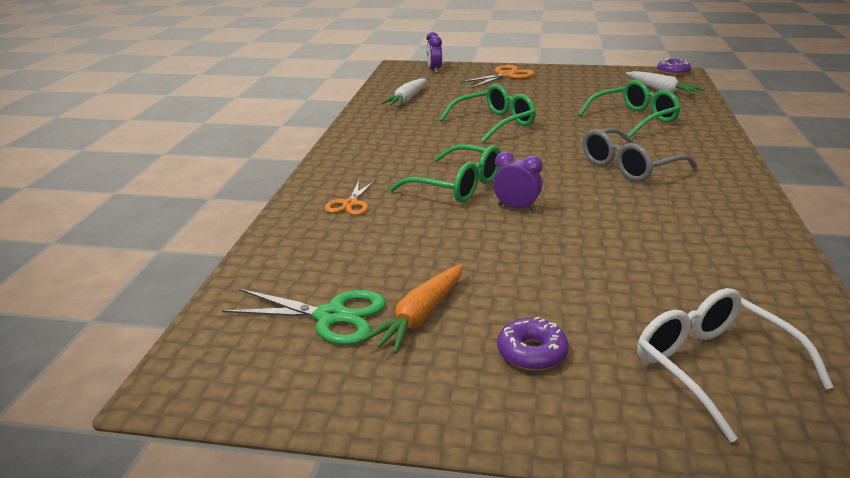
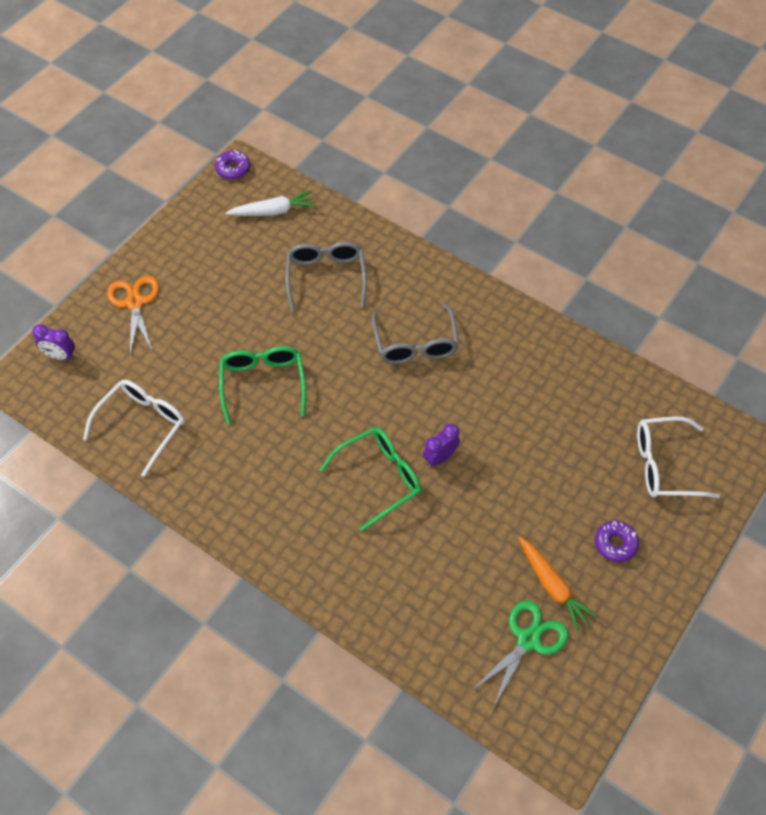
camera: 65 degrees left, 30 degrees up
orange scissors [325,180,375,215] -> none
white carrot [381,78,426,107] -> white glasses [83,380,185,477]
green glasses [578,80,681,137] -> grey glasses [286,242,367,312]

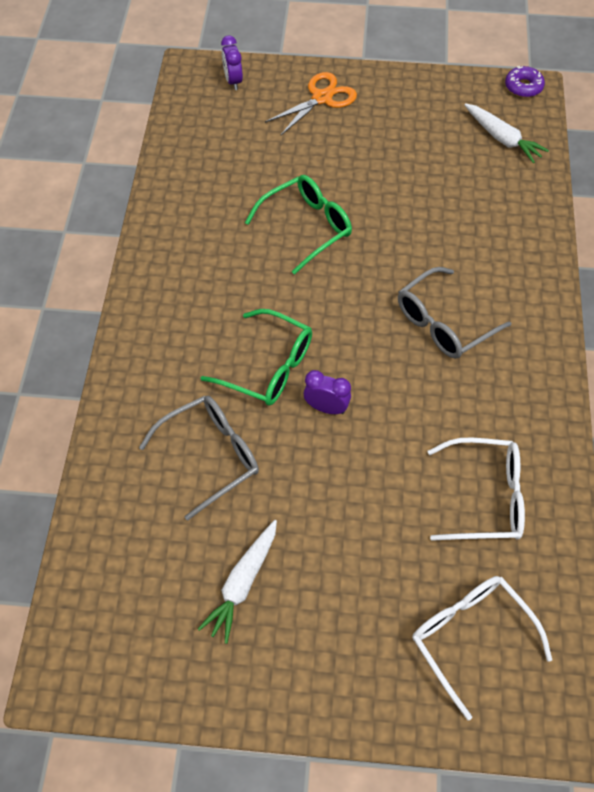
camera: 60 degrees right, 0 degrees up
white glasses [83,380,185,477] -> white glasses moved to [428,437,525,541]
grey glasses [286,242,367,312] -> grey glasses moved to [139,396,259,520]
green scissors [471,600,568,708] -> none
orange carrot [518,537,598,632] -> white carrot [198,520,277,644]
purple donut [595,521,639,562] -> none

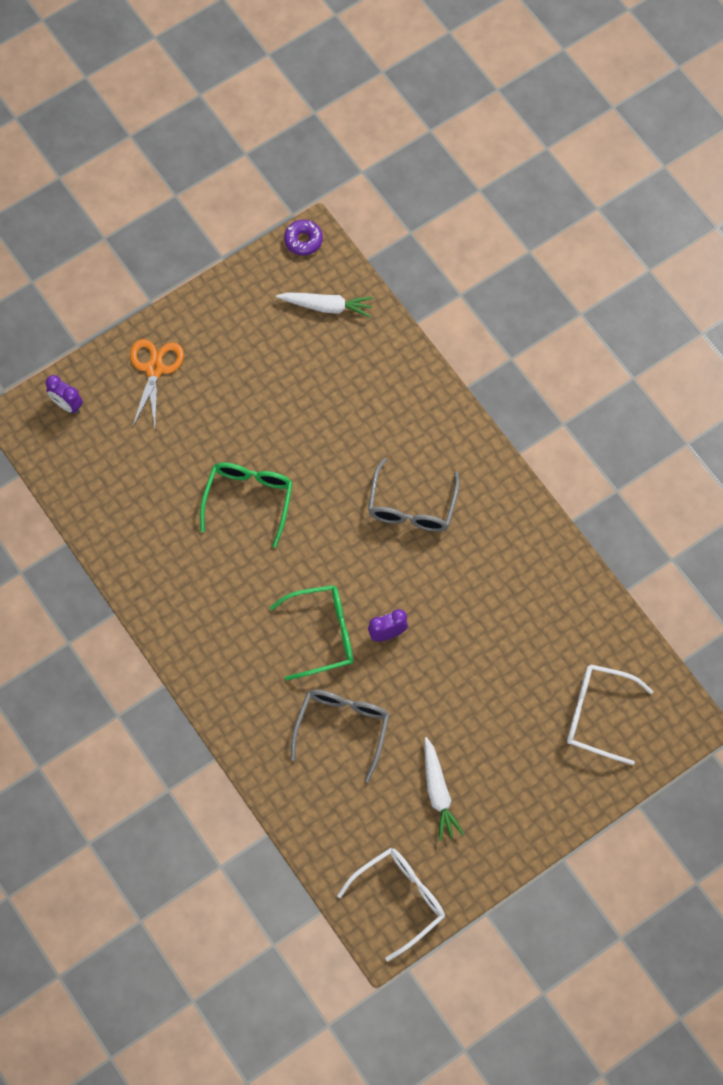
camera: 40 degrees left, 10 degrees up
white glasses [428,437,525,541] -> white glasses moved to [337,848,445,961]

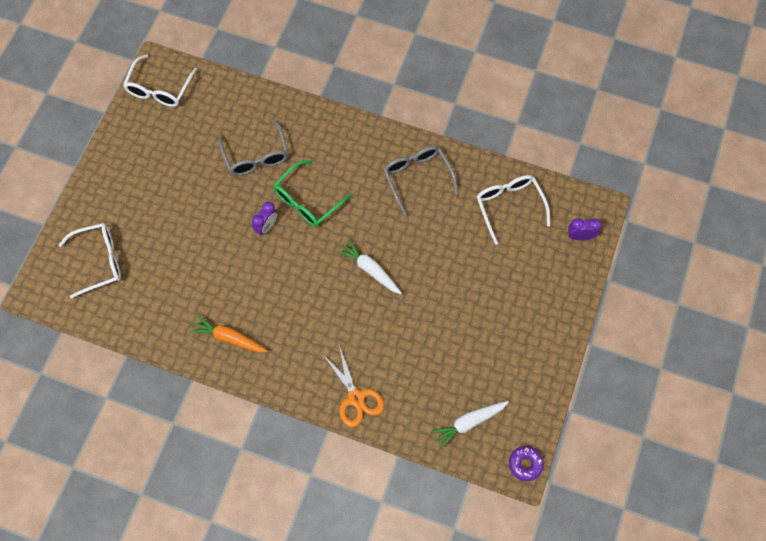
camera: 145 degrees right, 0 degrees up
orange scissors [130,339,184,427] -> orange scissors moved to [324,345,384,427]
green glasses [200,462,293,548] -> none
grey glasses [368,458,460,532] -> grey glasses moved to [384,146,458,216]
white carrot [424,737,465,841] -> white carrot moved to [336,238,402,294]
none -> orange carrot [189,315,268,352]
none -> white glasses [477,175,550,245]

